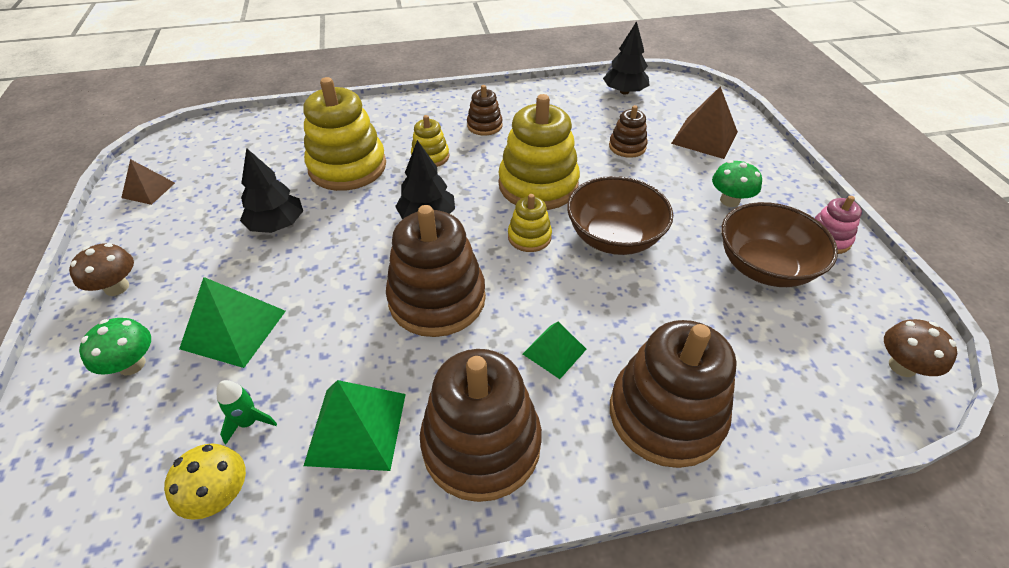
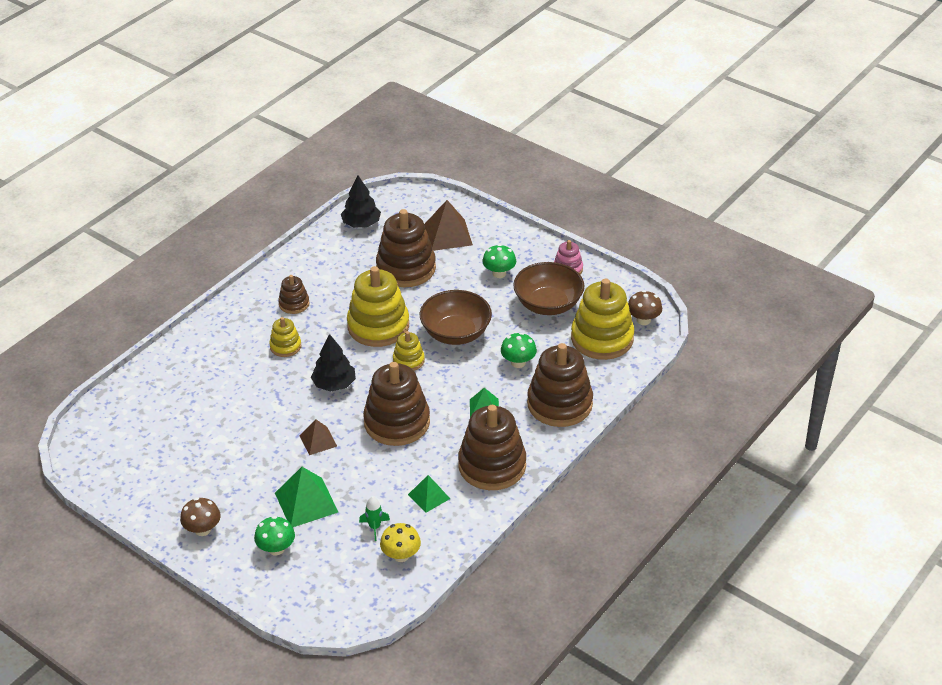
camera: 40 degrees left, 5 degrees down
brown pyramid [121,159,175,205] -> brown pyramid moved to [300,420,337,455]
black tree [240,148,303,233] -> none
yellow stacking toy [303,77,386,191] -> yellow stacking toy moved to [571,278,634,360]
green pyramid [304,380,406,471] -> green pyramid [408,475,450,513], size x0.61
brown stacking toy [609,105,648,158] -> brown stacking toy [376,209,436,287], size x2.00
none -> green mushroom [501,332,537,368]

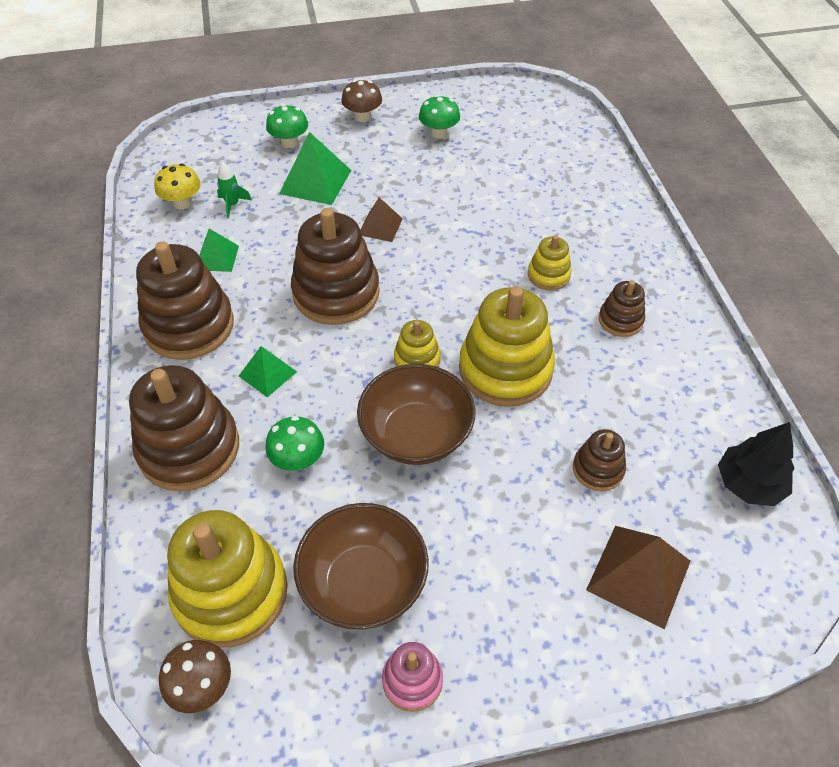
camera: 130 degrees right, 10 degrees up
black tree [311,334,356,392] -> none
brown stacking toy [376,209,436,287] -> brown stacking toy [573,429,626,491], size x0.50
green mushroom [482,244,516,278] -> green mushroom moved to [419,95,460,139]

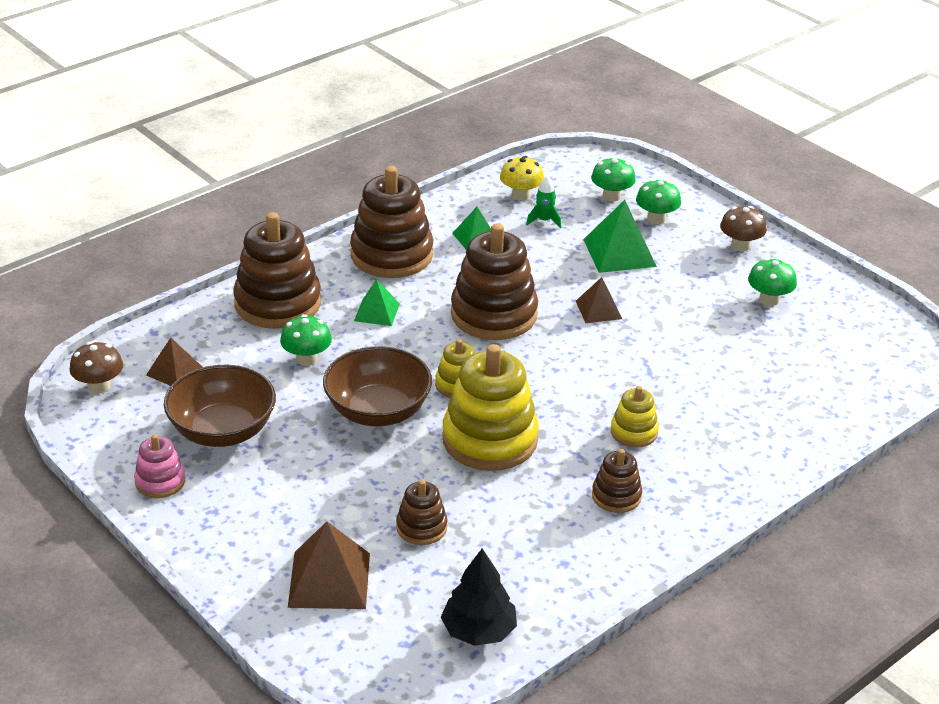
camera: 60 degrees right, 15 degrees down
yellow stacking toy [167,510,288,648] -> brown pyramid [146,338,203,386]
none -> green mushroom [591,157,636,201]

